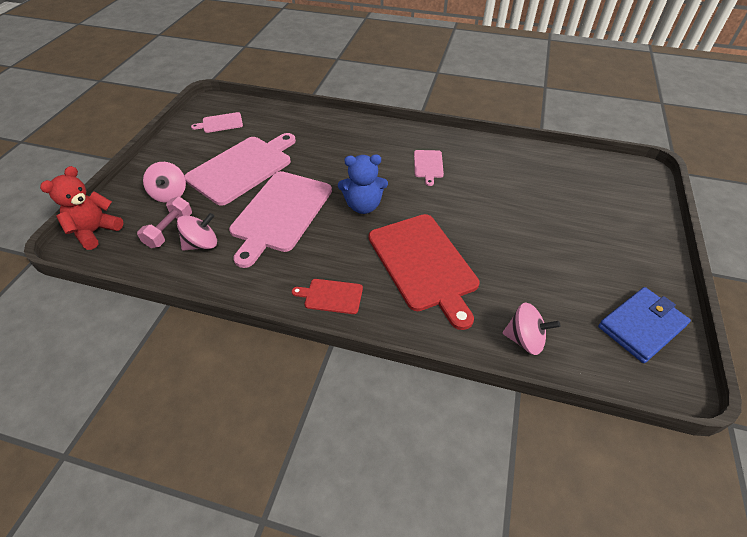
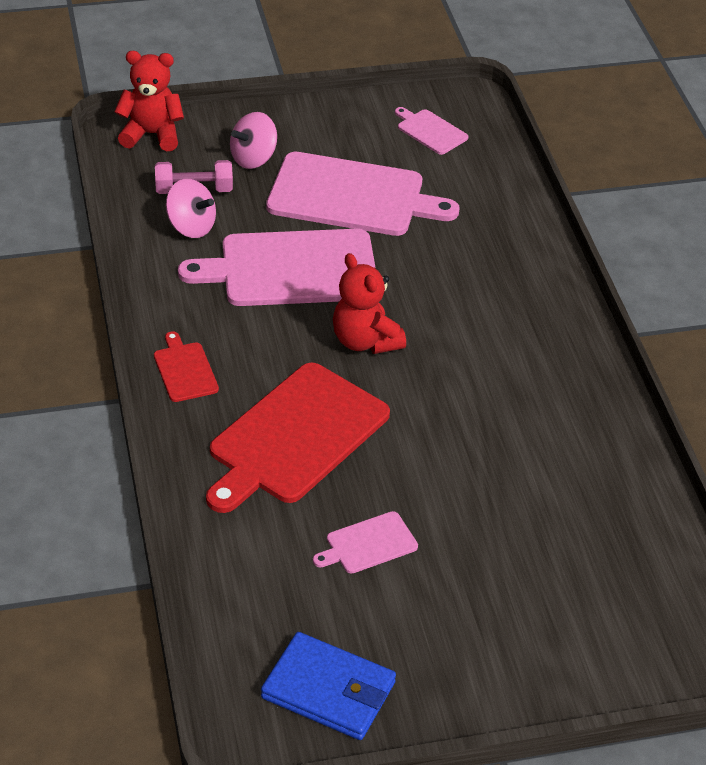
camera: 60 degrees right, 5 degrees down
blue teddy bear [338,154,388,214] -> red teddy bear [333,253,406,354]
pink cutting board [414,150,444,186] -> pink cutting board moved to [313,511,418,574]
pink spinning top [503,302,560,355] -> none

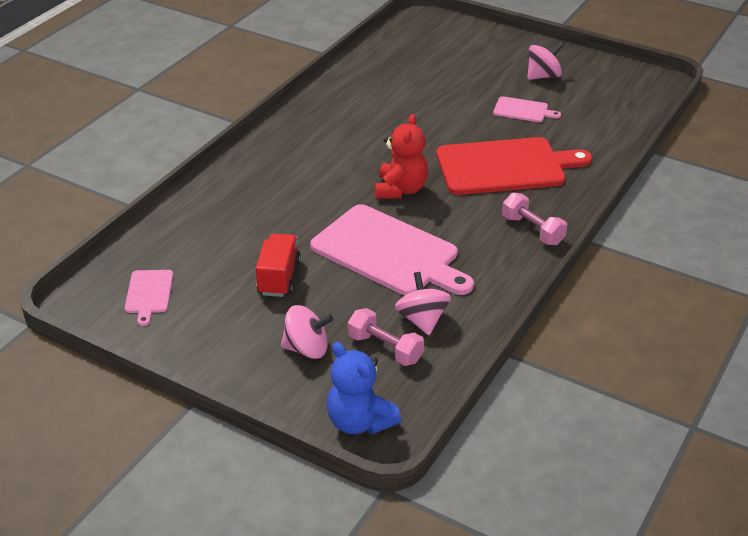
camera: 135 degrees left, 5 degrees down
red teddy bear [114,51,184,151] -> blue teddy bear [327,342,401,435]
red cutting board [154,331,219,402] -> pink dumbbell [502,193,567,245]
blue wallet [261,632,396,740] -> none
pink cutting board [266,152,459,236] -> red truck [256,233,301,297]
none -> pink spinning top [527,42,564,80]

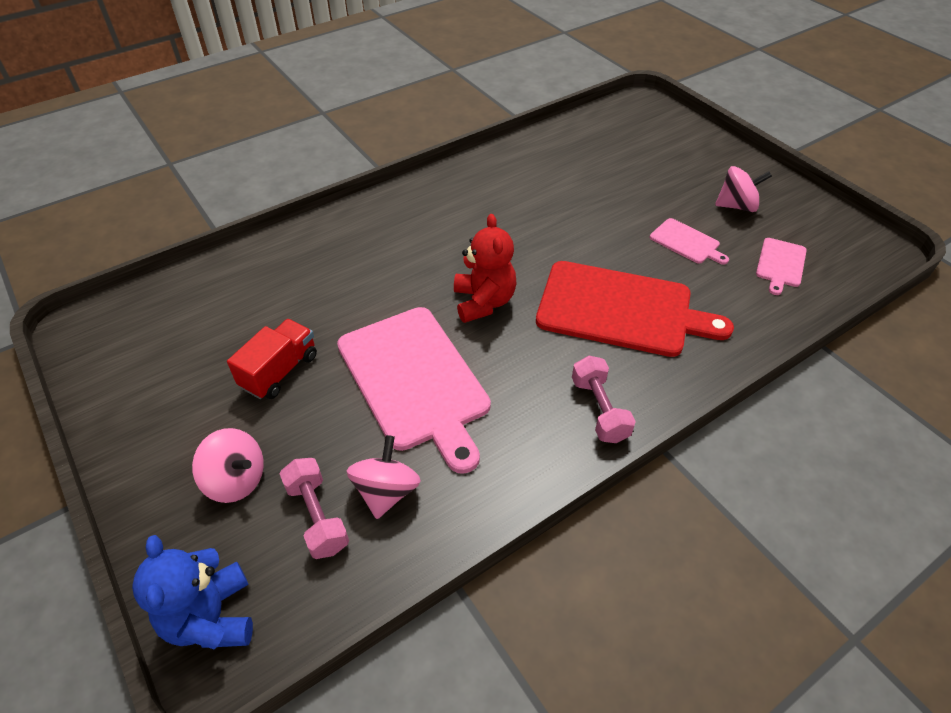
camera: 25 degrees right, 10 degrees up
pink cutting board [125,270,173,326] -> pink cutting board moved to [756,238,807,295]
red teddy bear [375,114,428,199] -> red teddy bear turned 45 degrees counterclockwise [454,214,517,323]

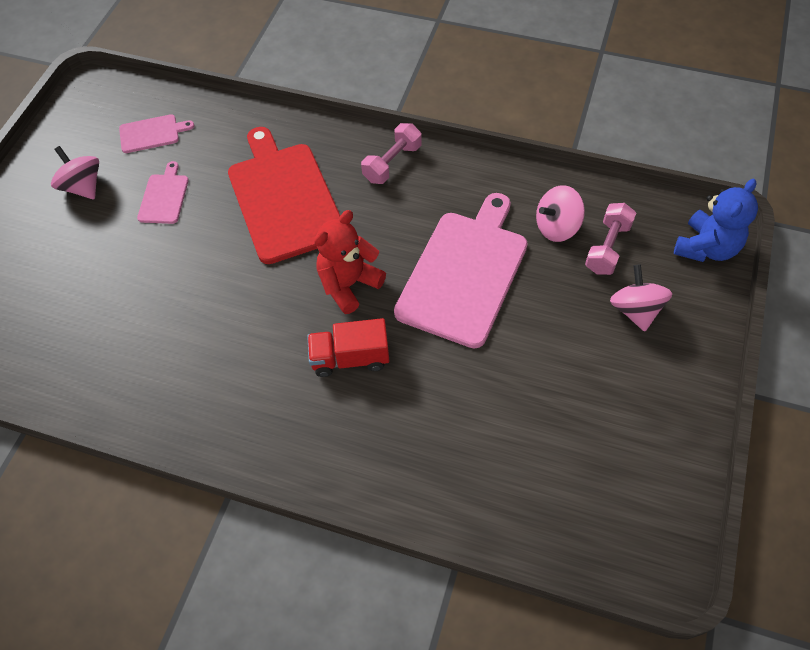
camera: 125 degrees left, 10 degrees up
red truck [227,319,317,399] -> red truck moved to [307,318,389,377]

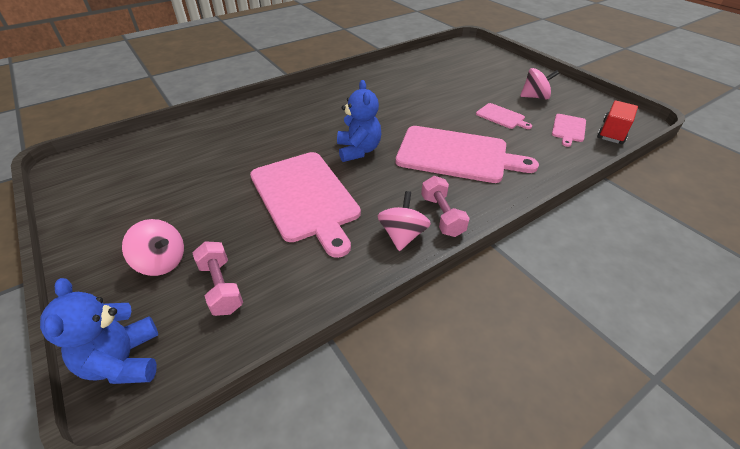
camera: 125 degrees right, 15 degrees down
red cutting board [228,127,340,264] -> pink cutting board [395,126,539,183]
red truck [307,318,389,377] -> red truck moved to [597,101,638,144]
red teddy bear [314,210,386,314] -> blue teddy bear [337,80,381,162]
pink spinning top [536,185,585,242] -> pink spinning top moved to [378,191,431,251]

